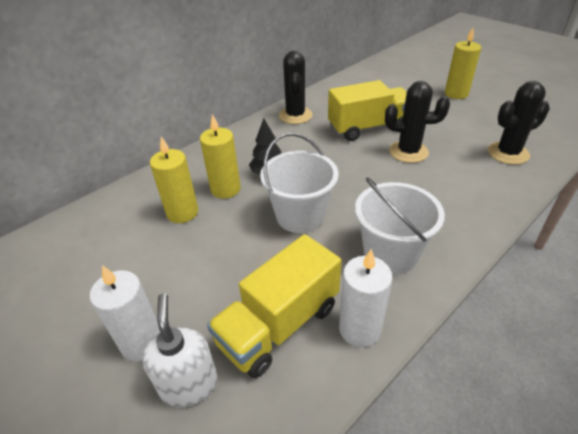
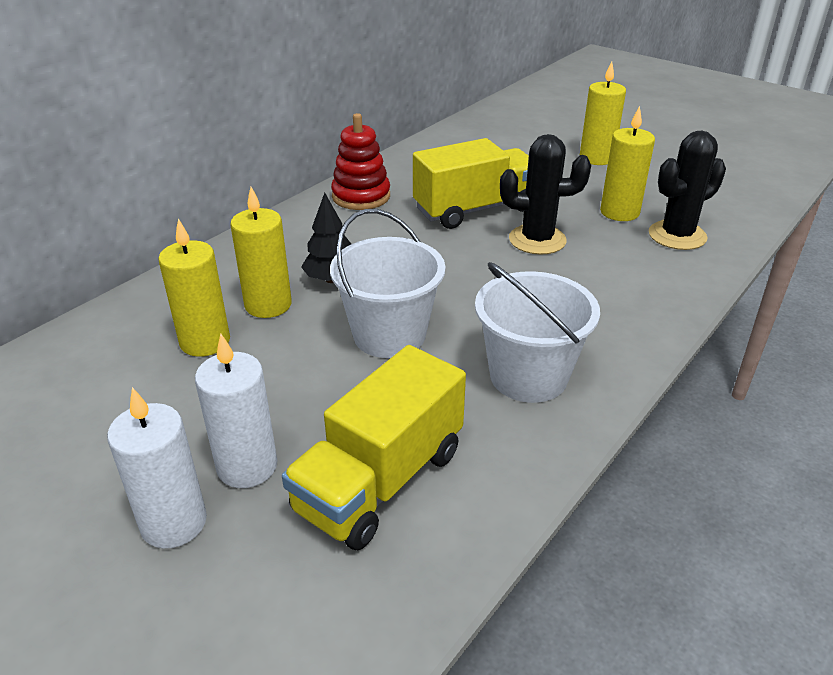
camera: 10 degrees left, 5 degrees down
white soap dispenser [142,293,218,407] -> none
black cactus [279,51,313,124] -> red stacking toy [331,113,390,210]
white candle [339,249,392,347] -> white candle moved to [195,333,277,488]
none -> yellow candle [600,106,655,221]

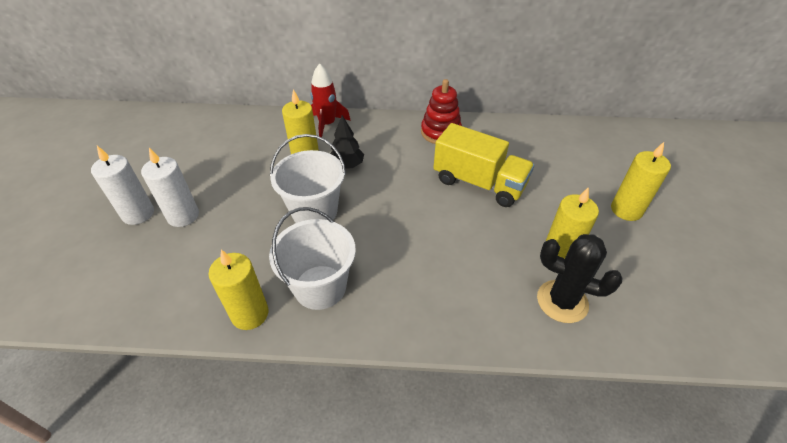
camera: 55 degrees right, 10 degrees up
yellow candle [158,219,230,357] -> yellow candle moved to [208,250,269,330]
yellow truck [282,345,466,550] -> none
black cactus [500,134,591,255] -> none
none -> red rocket [310,63,351,138]

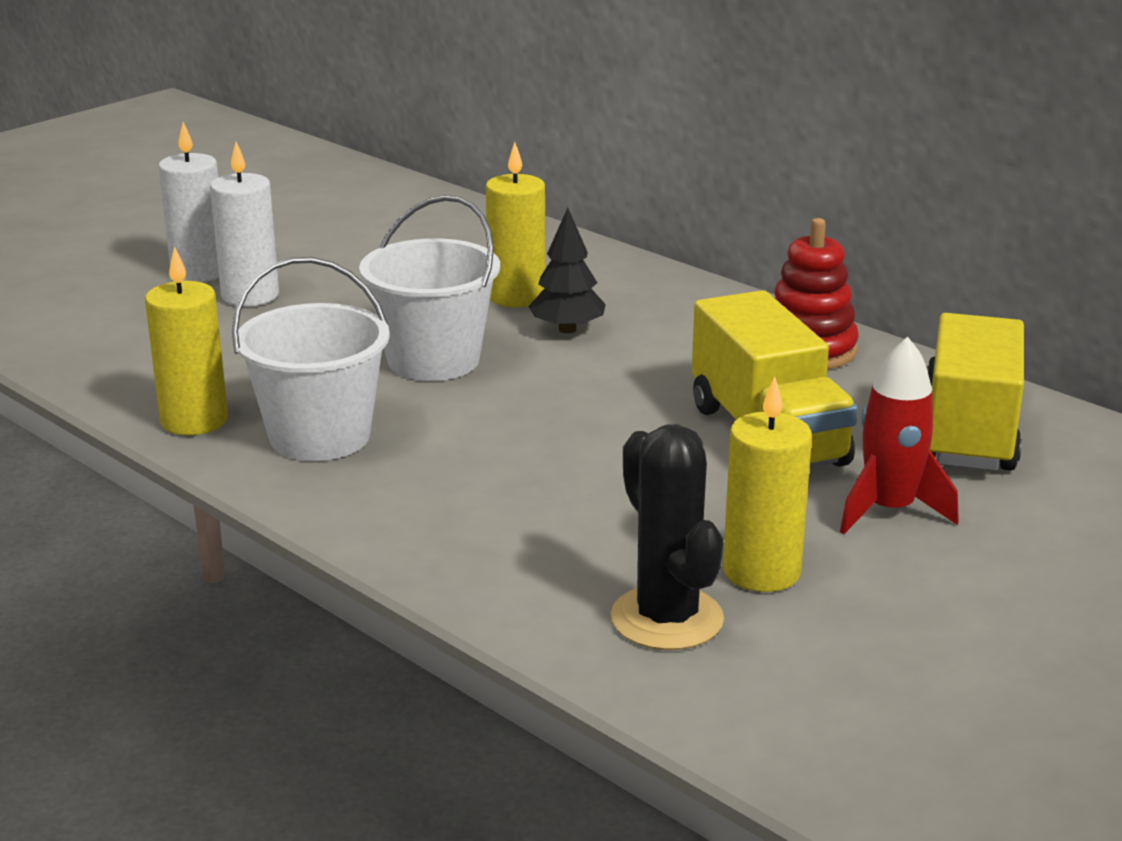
camera: 40 degrees right, 20 degrees down
red rocket [310,63,351,138] -> red rocket moved to [840,337,959,534]
yellow candle [611,142,671,221] -> none
none -> yellow truck [927,313,1024,471]

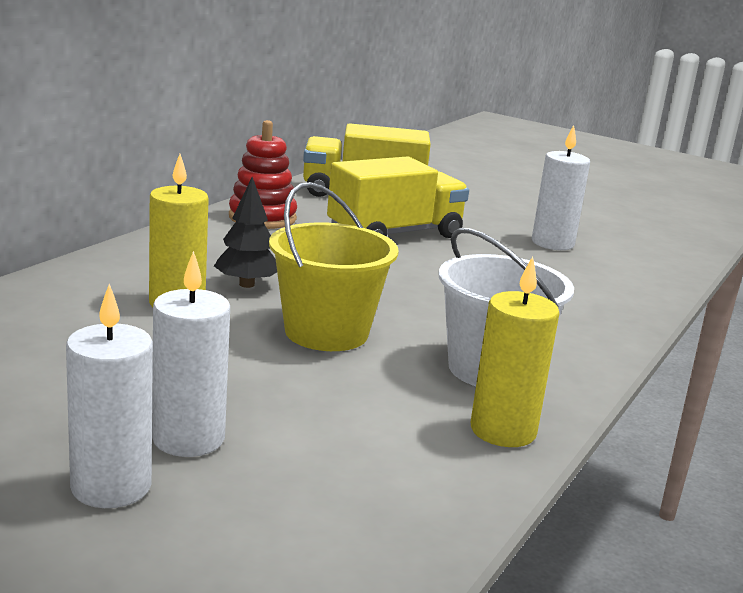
camera: 105 degrees left, 5 degrees down
white bucket [359,195,500,381] -> yellow bucket [269,182,399,351]
black cactus [611,424,724,650] -> none
yellow candle [723,376,812,592] -> white candle [532,125,590,250]
red rocket [840,337,959,534] -> none

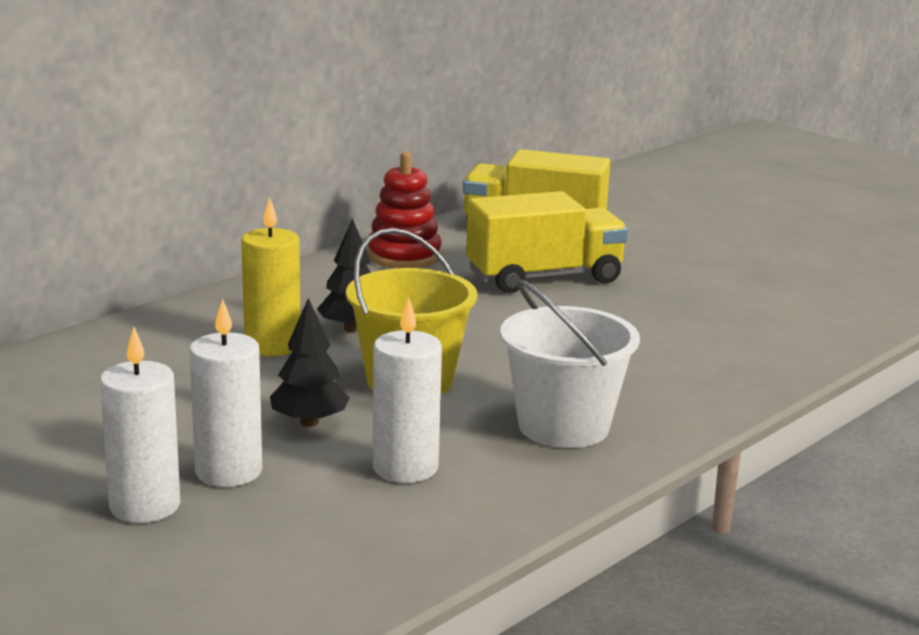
camera: 15 degrees right, 0 degrees up
yellow candle [471,256,560,447] -> none
white candle [532,125,590,250] -> white candle moved to [373,297,442,483]
none -> black tree [270,298,350,427]

